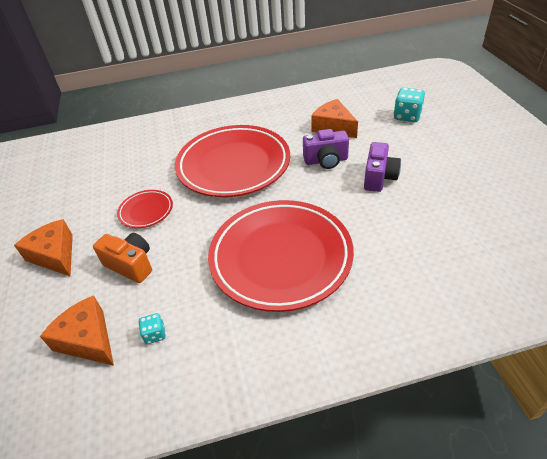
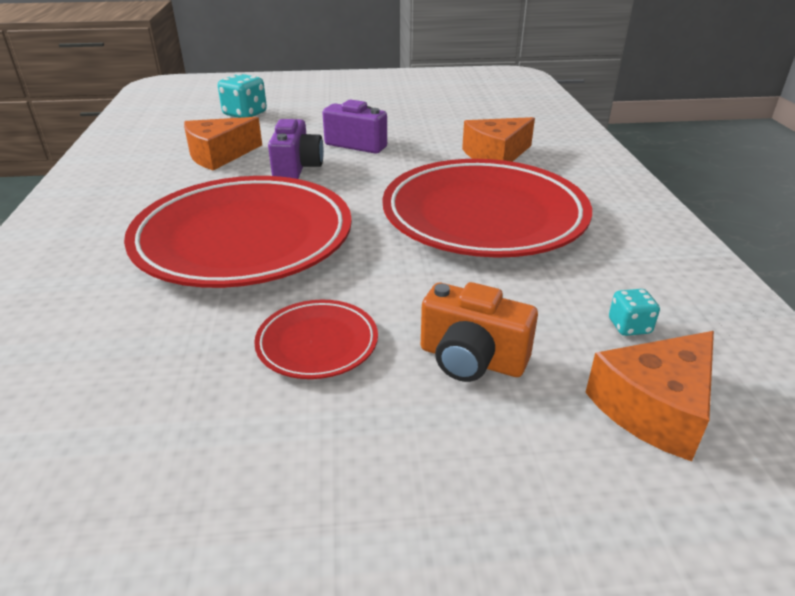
camera: 85 degrees left, 10 degrees down
orange cheese [14,219,73,277] -> orange cheese moved to [462,117,535,162]
orange camera [93,233,152,283] -> orange camera turned 105 degrees counterclockwise [421,282,538,382]

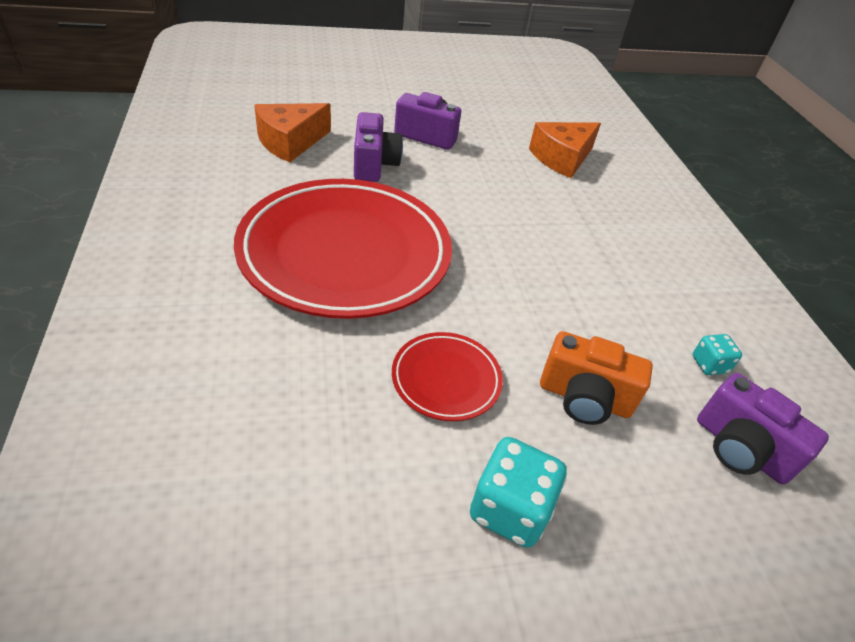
camera: 10 degrees left, 10 degrees up
turquoise dice [218,73,267,118] -> turquoise dice moved to [470,437,567,548]
red plate [382,159,592,258] -> none
orange cheese [585,331,714,461] -> purple camera [697,373,829,484]

